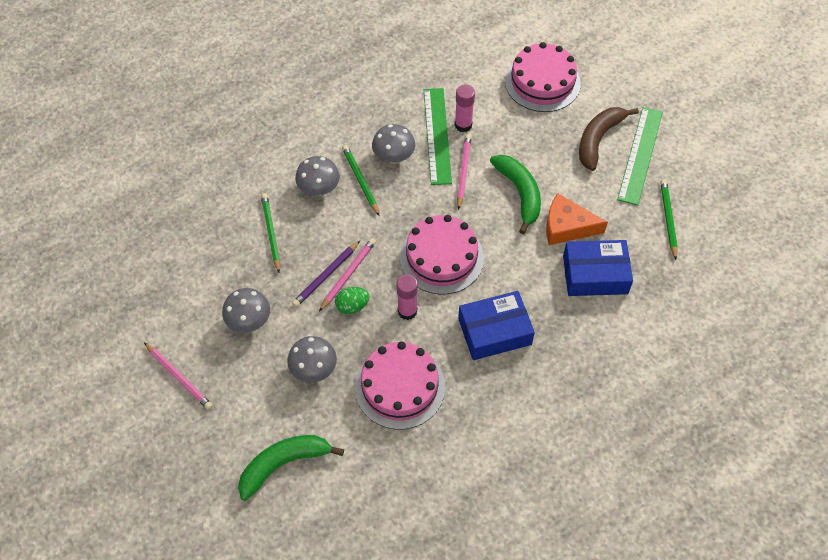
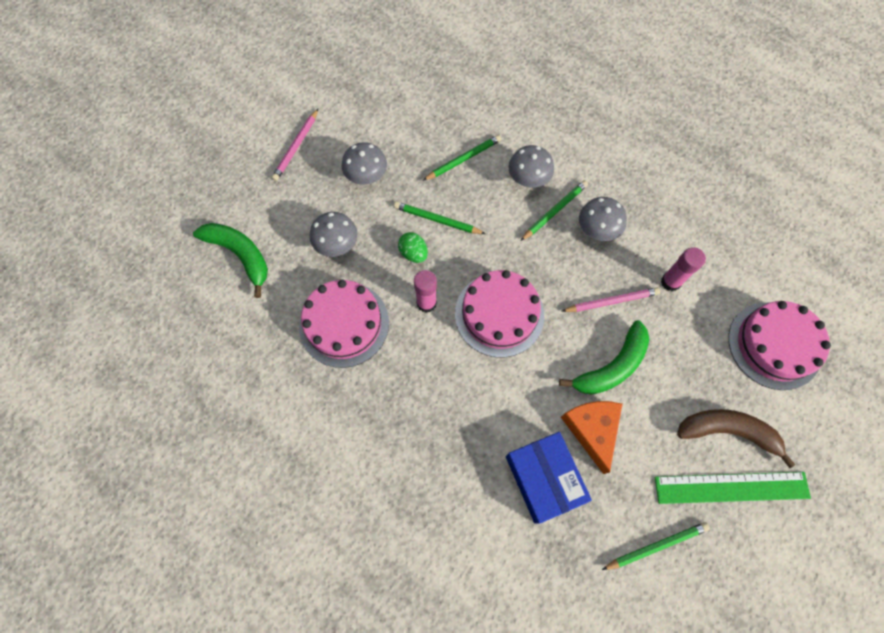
camera: 70 degrees right, 10 degrees up
purple pencil [292,241,360,307] -> green pencil [394,202,485,234]
pink pencil [319,238,376,312] -> none
green ruler [424,88,452,185] -> none
blue box [458,291,535,360] -> none

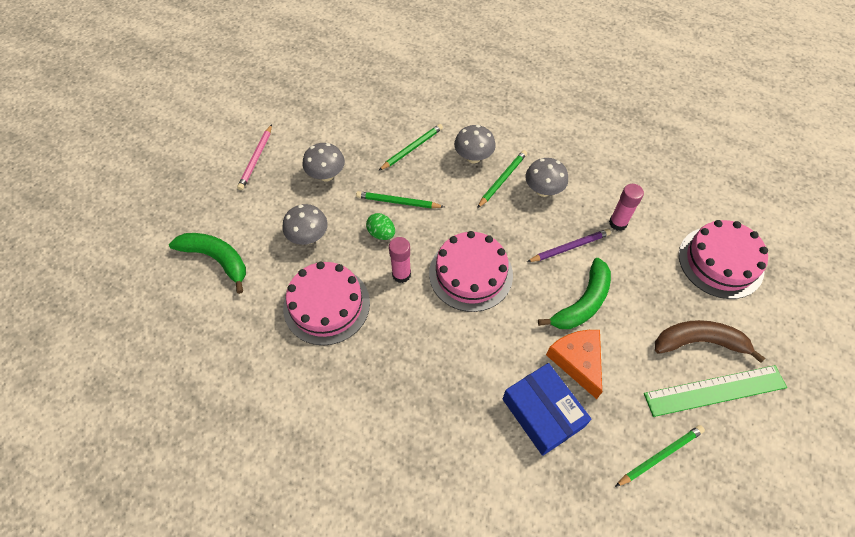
camera: 10 degrees left, 10 degrees down
pink pencil [562,288,660,312] -> purple pencil [527,229,611,262]

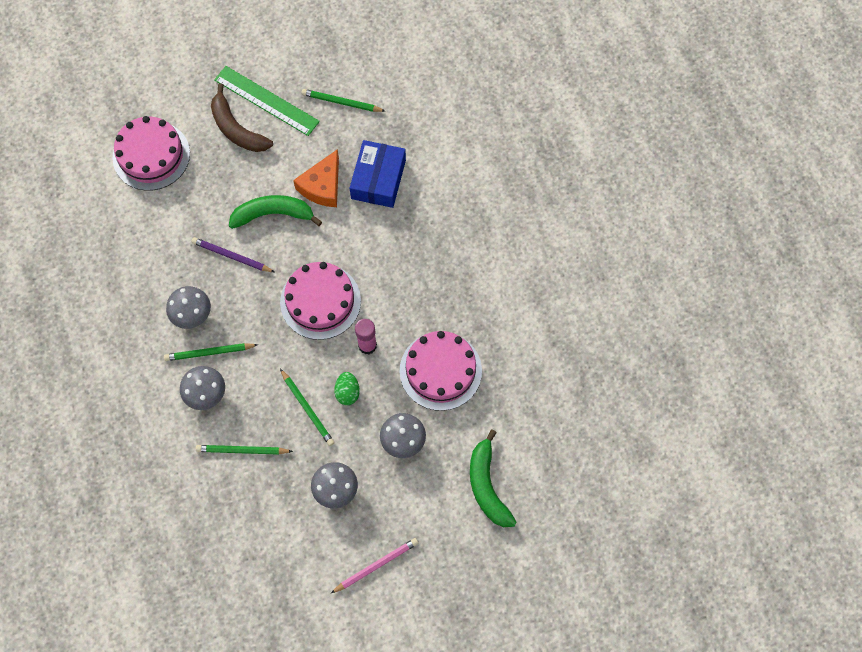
camera: 135 degrees left, 10 degrees up
pink glue stick [609,184,644,231] -> none

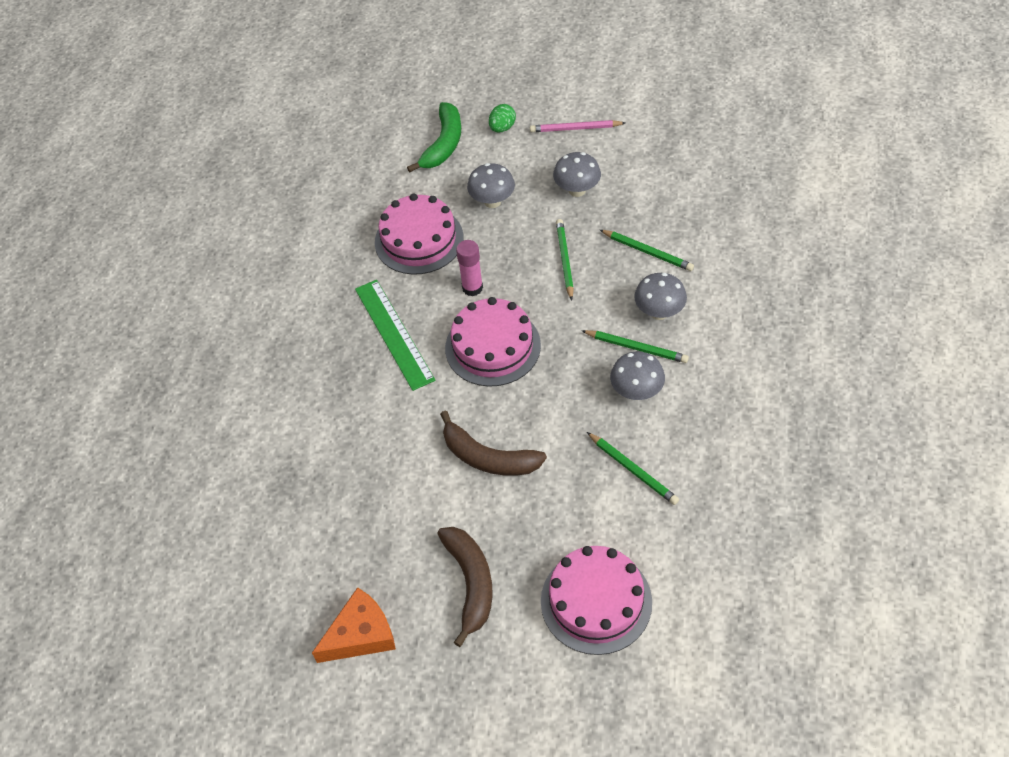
camera: 145 degrees left, 15 degrees down
purple pencil [192,237,274,272] -> none
green ruler [214,66,320,136] -> green ruler moved to [355,280,435,391]
green banana [229,195,322,229] -> brown banana [440,410,547,476]
orange cheese [293,149,339,207] -> orange cheese moved to [312,587,396,663]
green pencil [301,89,385,112] -> green pencil moved to [587,432,679,505]
green egg [334,372,360,405] -> green egg moved to [489,104,516,133]
blue box [350,140,406,208] -> none

